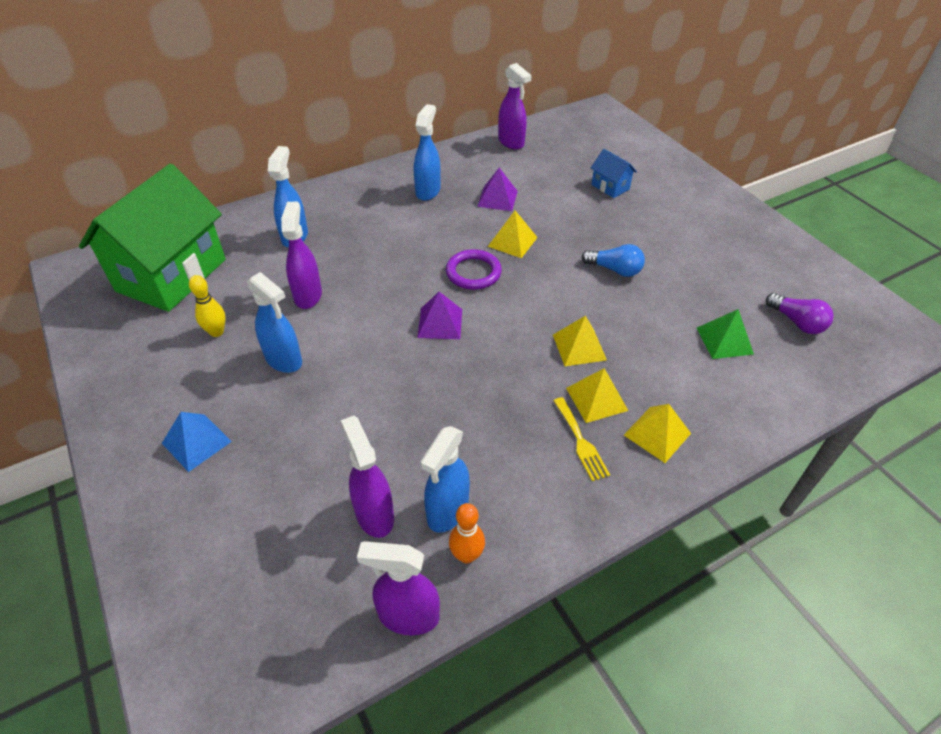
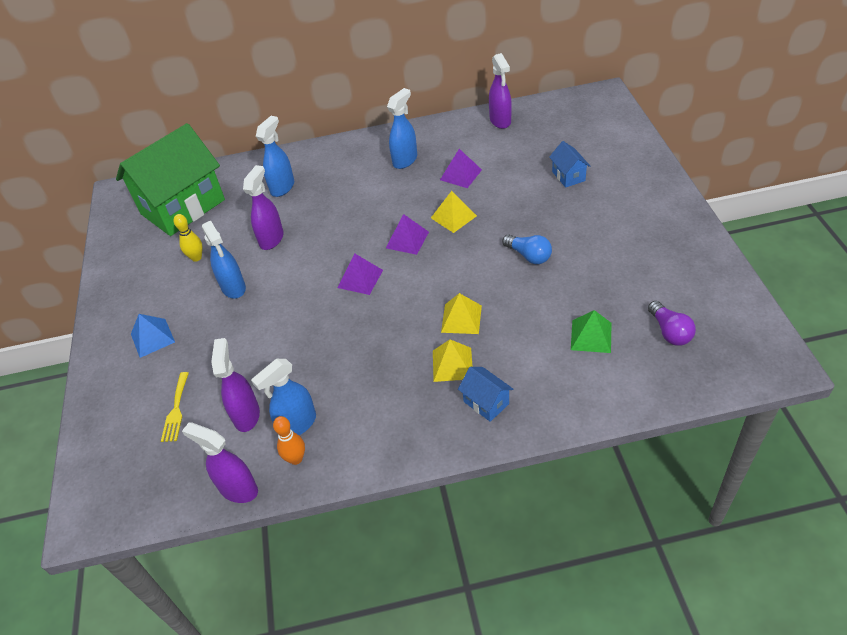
camera: 25 degrees right, 0 degrees up
purple ring [446,249,502,290] -> purple pyramid [386,214,429,255]
yellow fork [553,397,610,481] -> yellow fork moved to [161,372,189,442]
yellow pyramid [624,404,691,463] -> blue house [458,367,513,422]

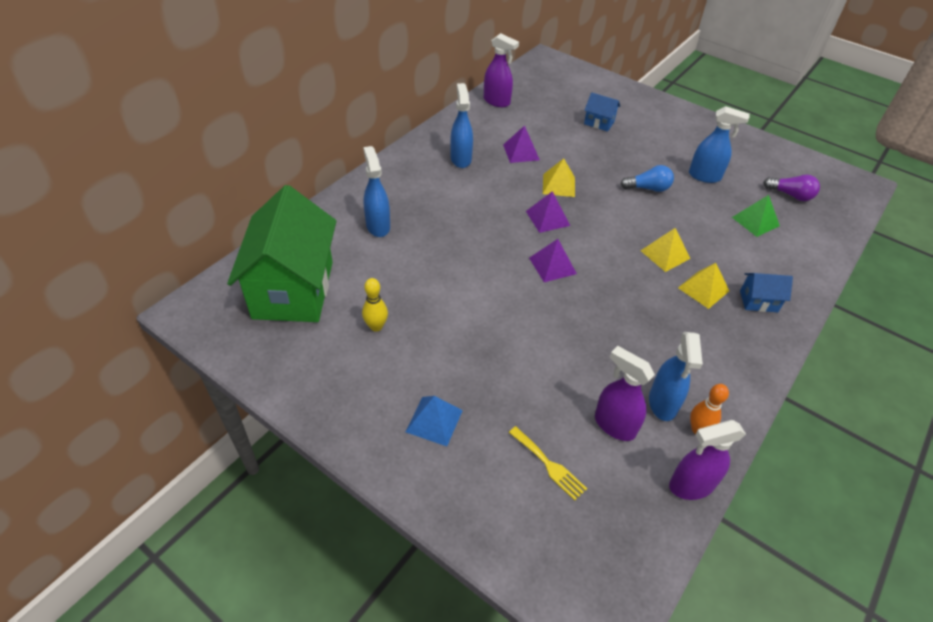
camera: 50 degrees left, 0 degrees up
blue spray bottle [202,221,246,299] -> blue spray bottle moved to [689,106,750,183]
purple spray bottle [243,165,284,250] -> none

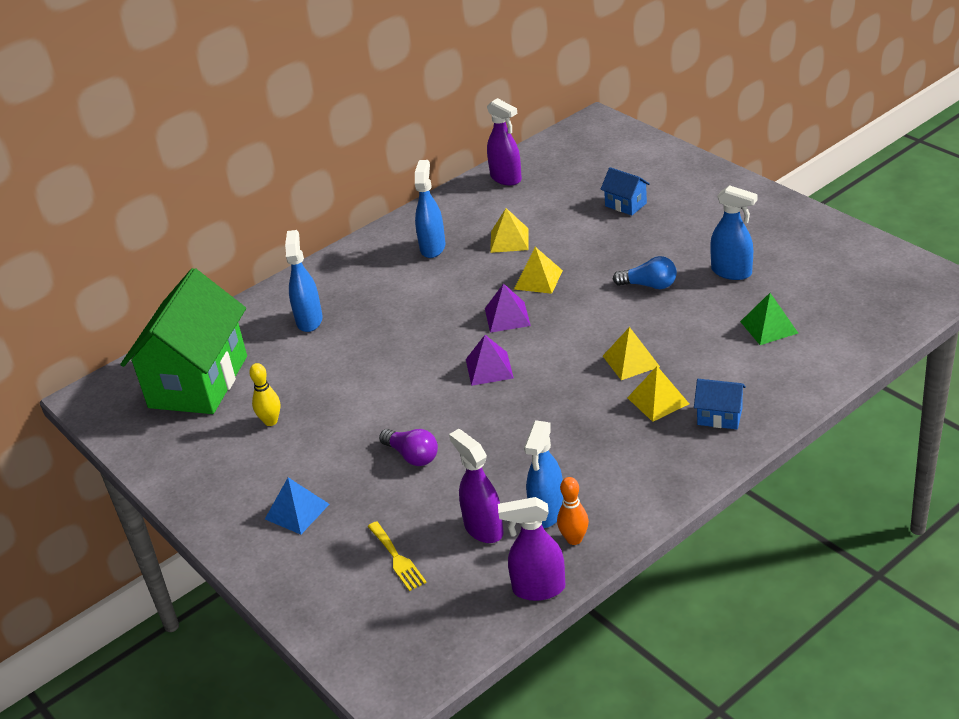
camera: 20 degrees right, 10 degrees down
purple pyramid [503,125,540,163] -> yellow pyramid [490,208,529,253]
purple light bulb [763,175,820,201] -> purple light bulb moved to [379,429,438,466]

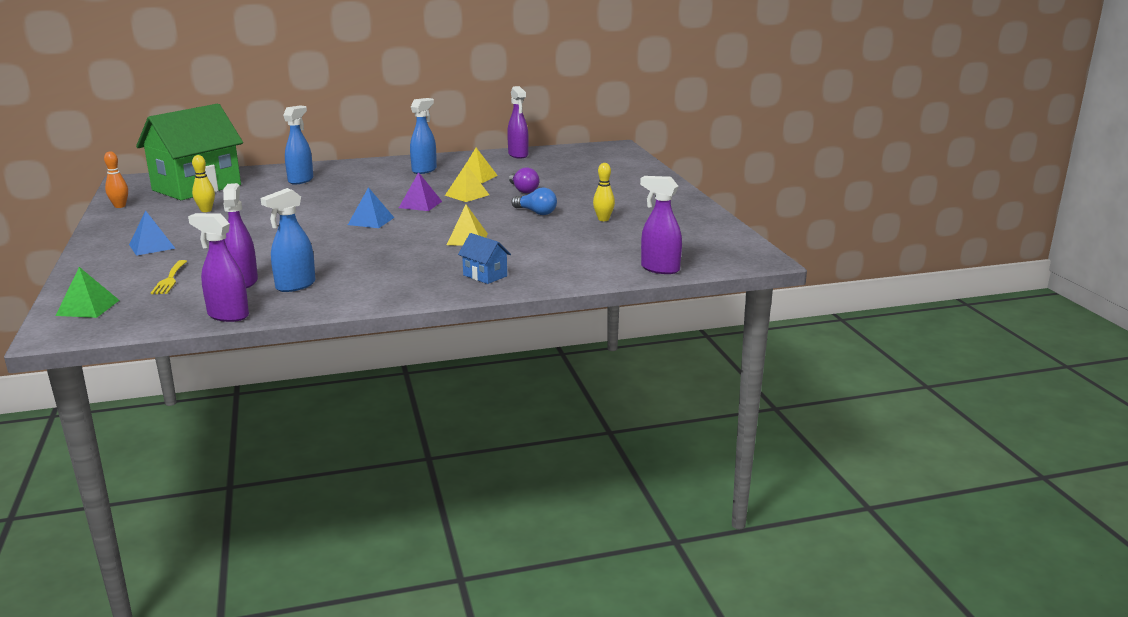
camera: 20 degrees right, 15 degrees down
purple light bulb [379,429,438,466] -> purple light bulb moved to [509,167,539,193]
purple pyramid [466,335,514,386] -> blue pyramid [348,187,394,228]
orange bowling pin [557,477,589,545] -> orange bowling pin moved to [104,152,128,208]
blue house [600,167,650,215] -> none
yellow pyramid [627,366,689,422] -> none
blue spray bottle [710,185,758,280] -> yellow bowling pin [593,163,615,221]
green pyramid [740,293,798,345] -> green pyramid moved to [56,267,119,318]
none -> purple spray bottle [640,176,682,274]

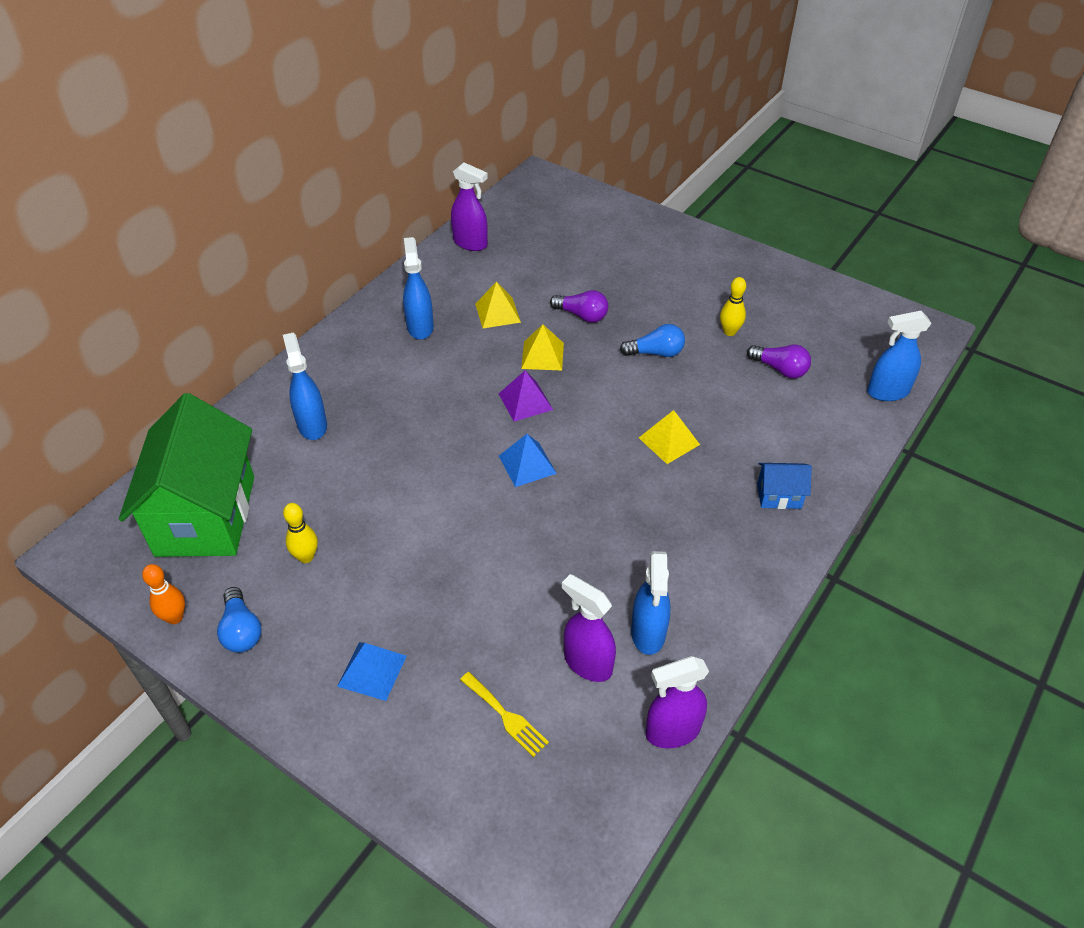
camera: 40 degrees left, 25 degrees up
green pyramid [56,267,119,318] -> none
purple spray bottle [640,176,682,274] -> blue spray bottle [867,311,932,401]
none -> blue light bulb [217,587,262,653]
none -> purple light bulb [747,345,811,378]

